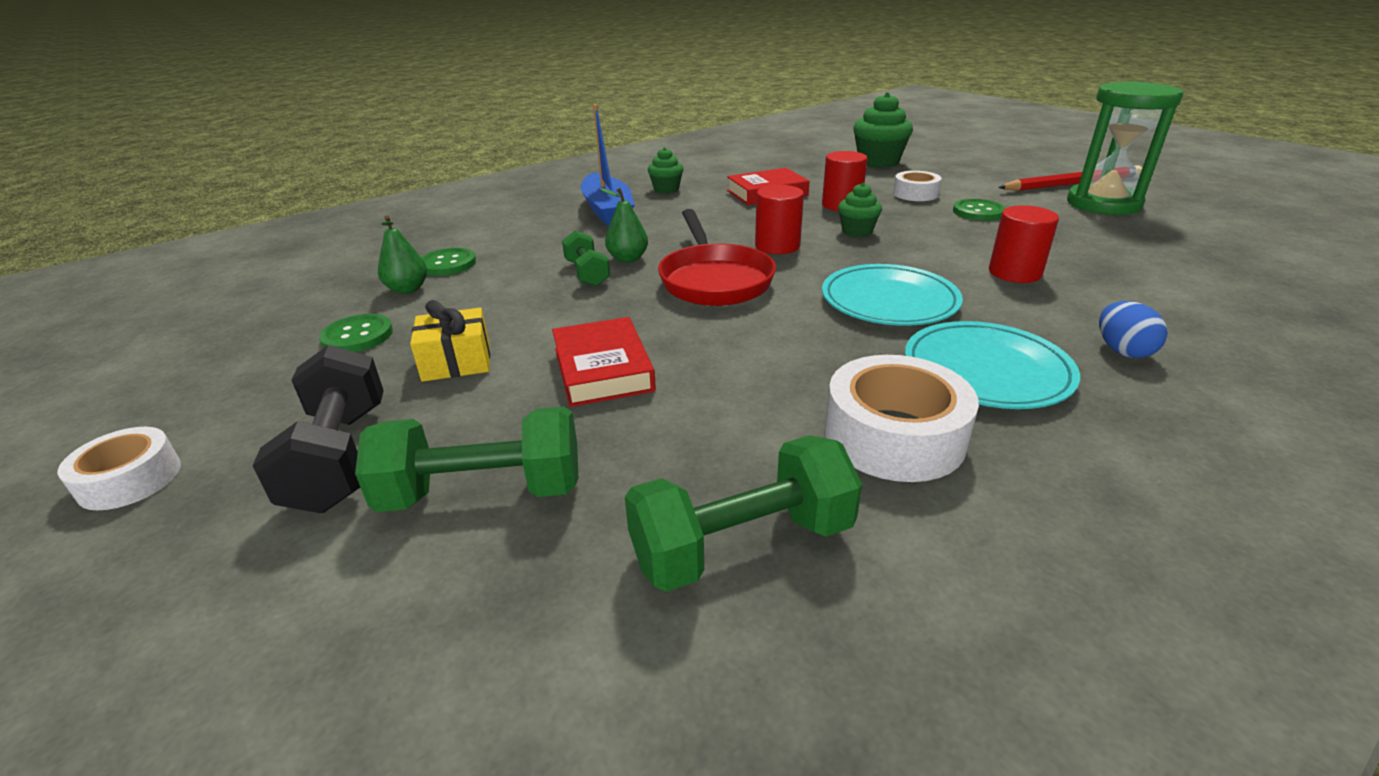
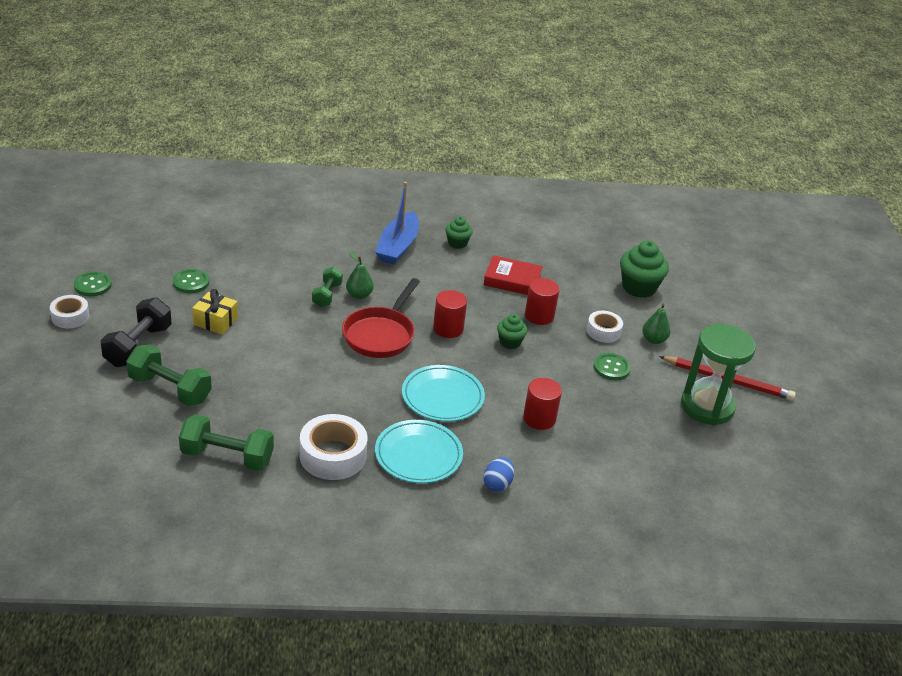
camera: 30 degrees right, 5 degrees up
green pear [378,216,427,294] -> green pear moved to [642,304,670,344]
green button [421,248,476,276] -> green button moved to [74,271,112,296]
red book [552,317,656,407] -> none

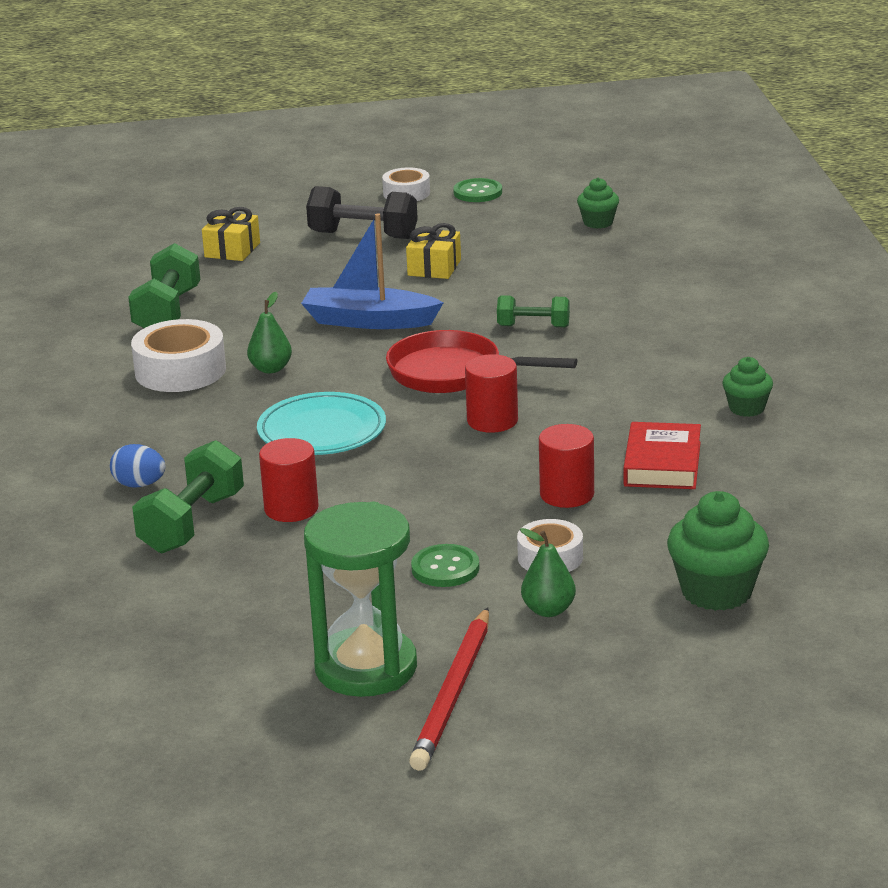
camera: 90 degrees right, 10 degrees down
green dumbbell [126,345,212,406] -> green dumbbell moved to [132,440,244,553]
green button [173,269,209,293] -> none
green pear [346,252,374,299] -> green pear moved to [247,292,292,373]
blue boat [375,182,419,265] -> blue boat moved to [301,213,444,329]
turquoise plate [375,420,463,483] -> none
green cupcake [497,314,527,349] -> green cupcake moved to [577,178,619,229]
none -> yellow gift [202,207,260,261]

